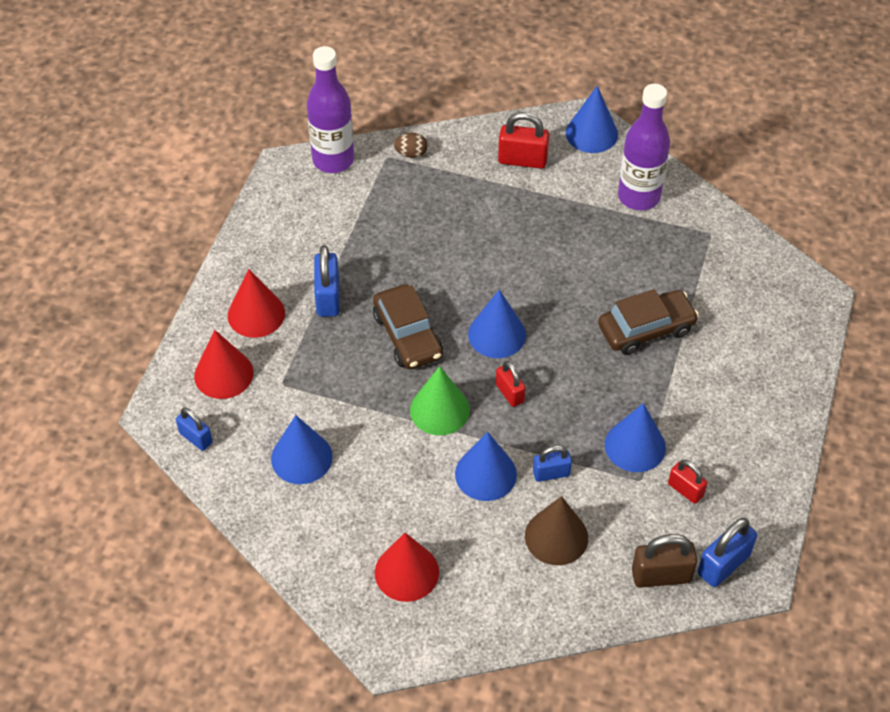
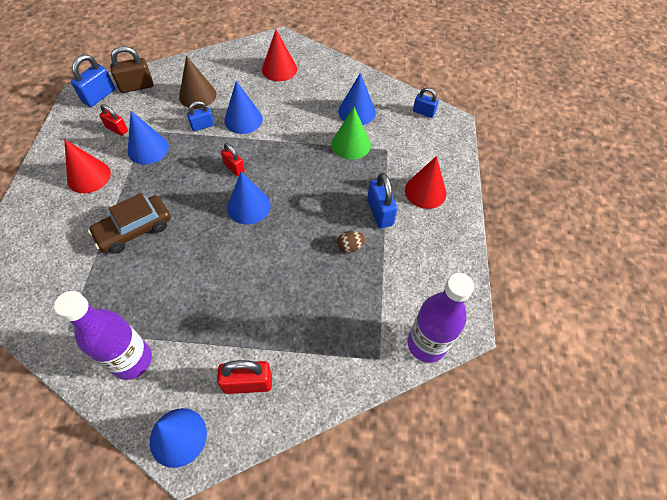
camera: 165 degrees right, 5 degrees up
red cone [194,330,254,399] -> red cone moved to [64,139,111,193]
brown car [373,284,443,369] -> none
brown egg [394,133,428,158] -> brown egg moved to [337,231,365,253]
green cone [410,366,470,435] -> green cone moved to [332,107,371,160]

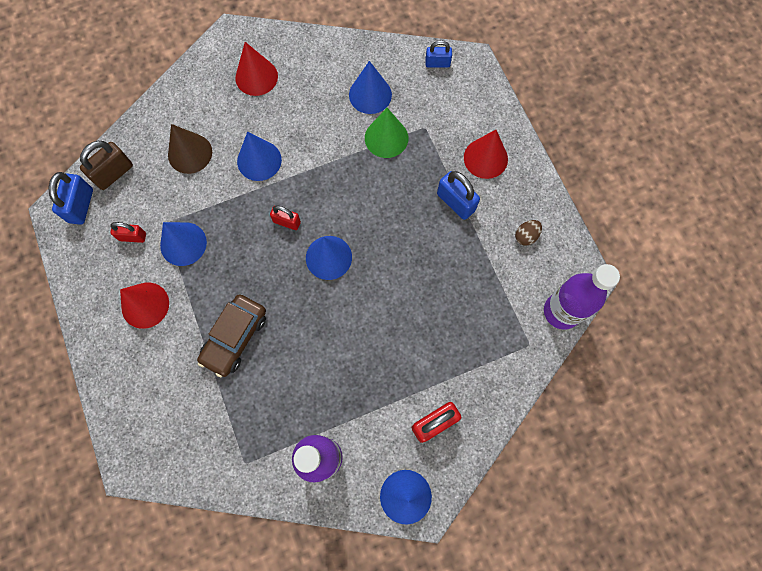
camera: 25 degrees left, 15 degrees up
blue padlock [187,101,214,131] -> none
brown egg [337,231,365,253] -> brown egg moved to [515,220,542,246]

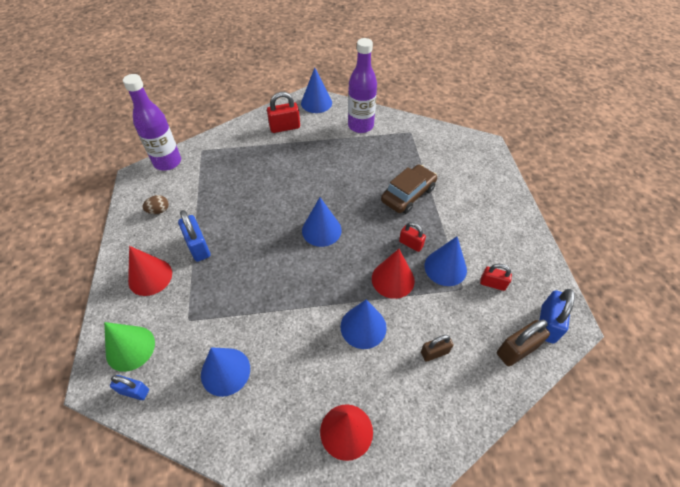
camera: 165 degrees left, 20 degrees down
red cone [120,283,169,329] -> red cone moved to [372,249,415,299]
brown cone [168,124,212,174] -> brown padlock [421,335,453,362]
red padlock [270,205,301,230] -> red padlock moved to [399,222,426,252]
green cone [365,108,408,158] -> green cone moved to [104,322,155,372]

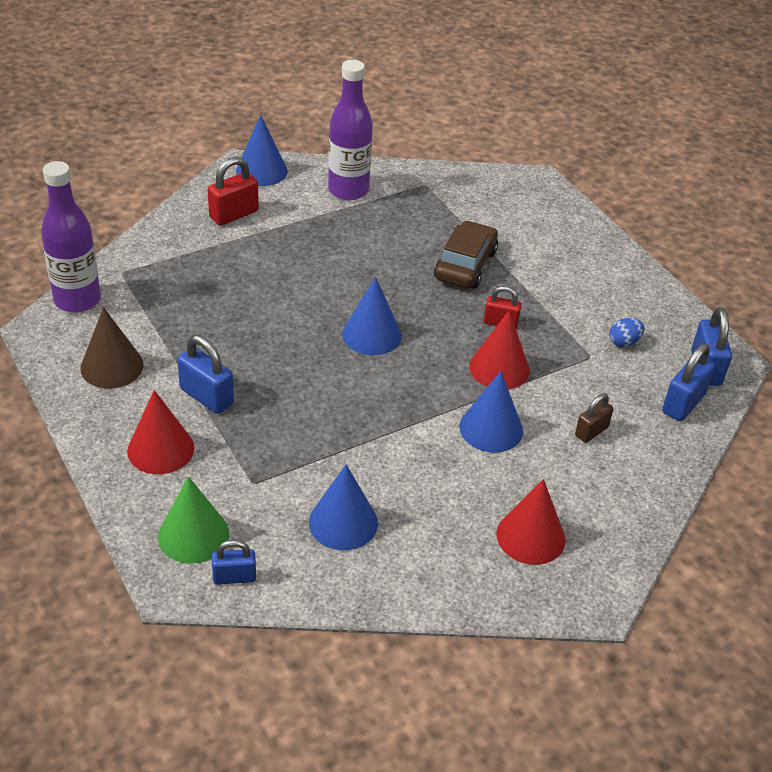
camera: 25 degrees left, 10 degrees down
brown egg [142,195,169,214] -> brown cone [80,307,144,389]
blue cone [425,237,467,286] -> none
red padlock [480,264,512,291] -> blue egg [609,318,644,347]
brown padlock [497,319,550,366] -> blue padlock [662,343,715,421]

